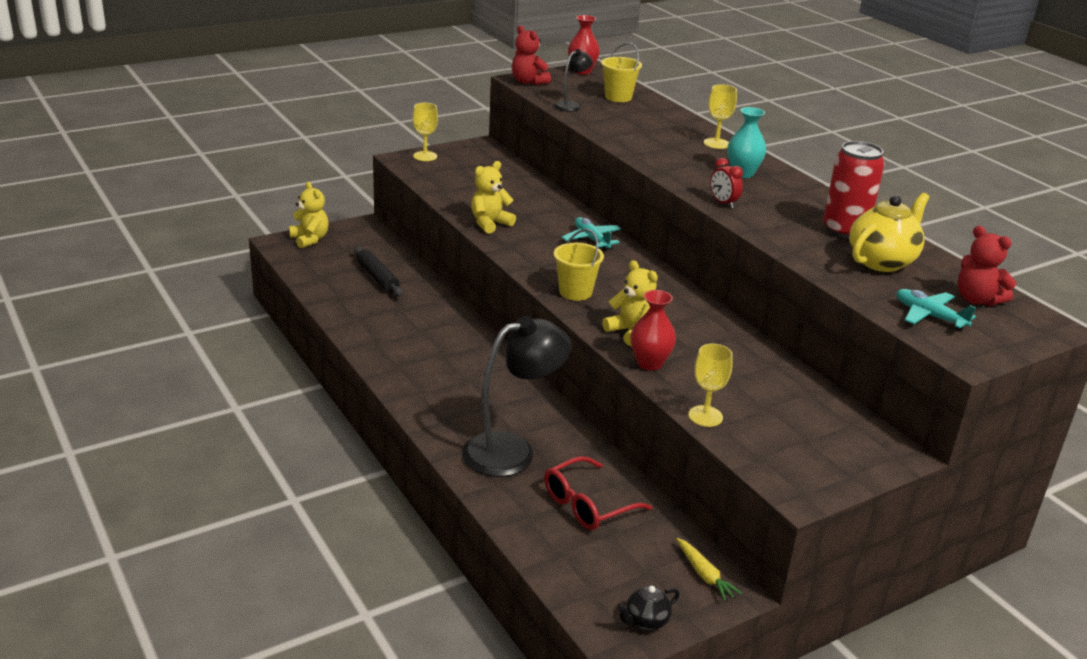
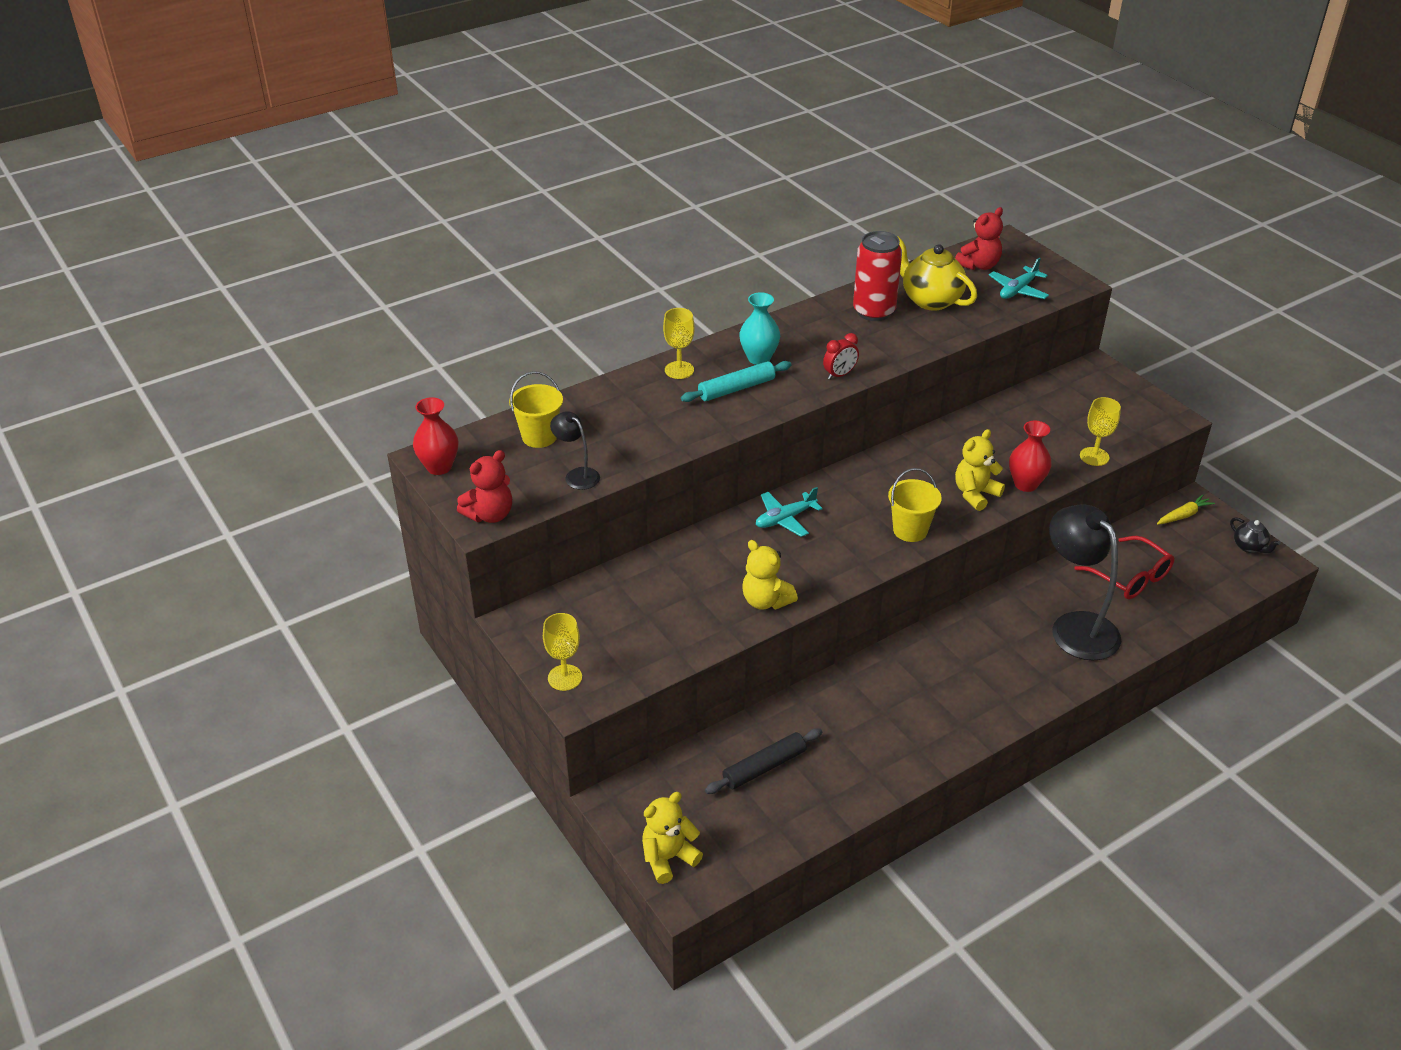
camera: 90 degrees left, 10 degrees up
none -> turquoise rolling pin [681,361,791,402]

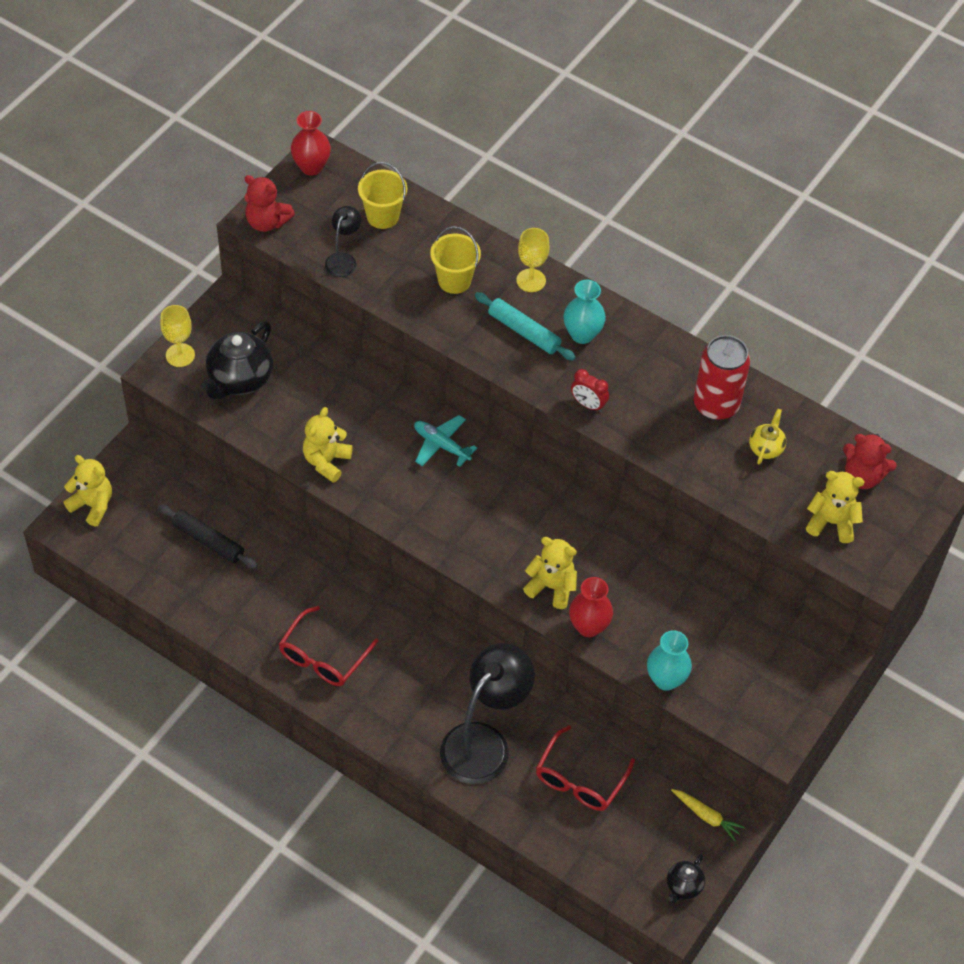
camera: 65 degrees right, 15 degrees up
yellow bucket [888,468,942,542] -> yellow bucket moved to [430,226,481,294]
yellow teapot [897,236,977,311] -> yellow teapot [749,409,786,464], size x0.52
turquoise plane [989,257,1049,299] -> yellow teddy bear [806,471,865,543]
yellow goblet [1080,397,1121,466] -> turquoise vase [647,630,692,691]
none -> black teapot [201,321,273,400]
none -> red glasses [279,606,379,686]

